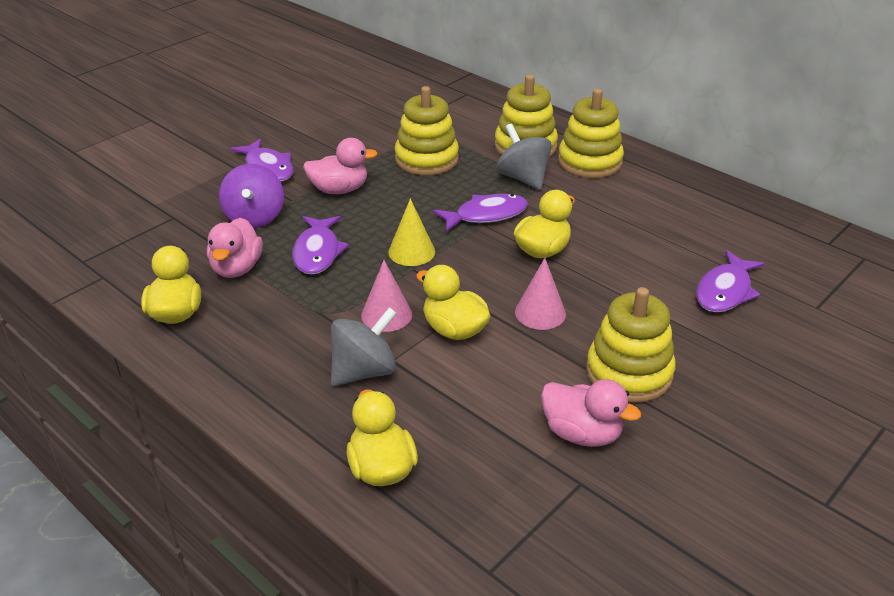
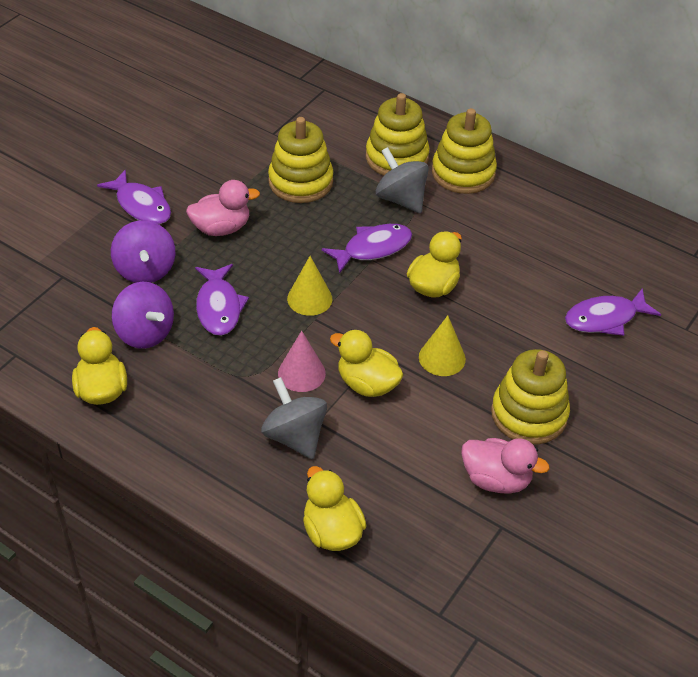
camera: 10 degrees left, 10 degrees up
pink duck [207,218,263,278] -> purple spinning top [112,282,174,349]
grey spinning top [331,307,397,386] -> grey spinning top turned 75 degrees counterclockwise [261,377,327,459]
pink cone [515,258,566,330] -> yellow cone [419,316,466,376]
purple fish [696,250,765,312] -> purple fish turned 45 degrees clockwise [565,288,661,336]

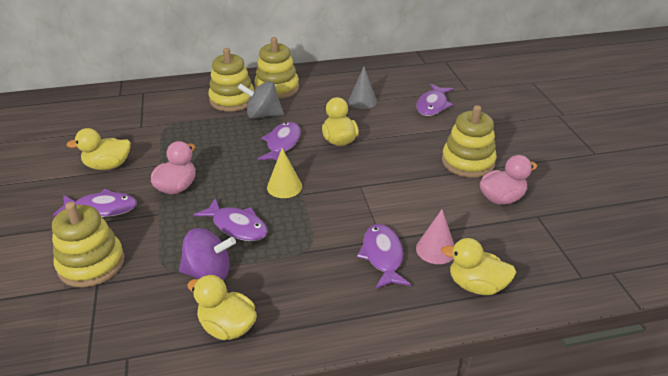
camera: 45 degrees left, 10 degrees down
purple spinning top [111,220,175,283] -> none
grey spinning top [261,377,327,459] -> purple fish [357,224,411,289]
yellow stacking toy [268,117,333,203] -> yellow stacking toy moved to [52,202,125,288]
pink cone [278,331,326,392] -> pink cone moved to [416,210,454,264]
yellow duck [330,330,403,397] -> yellow duck moved to [66,128,131,170]
yellow cone [419,316,466,376] -> none
none -> grey cone [348,67,377,109]

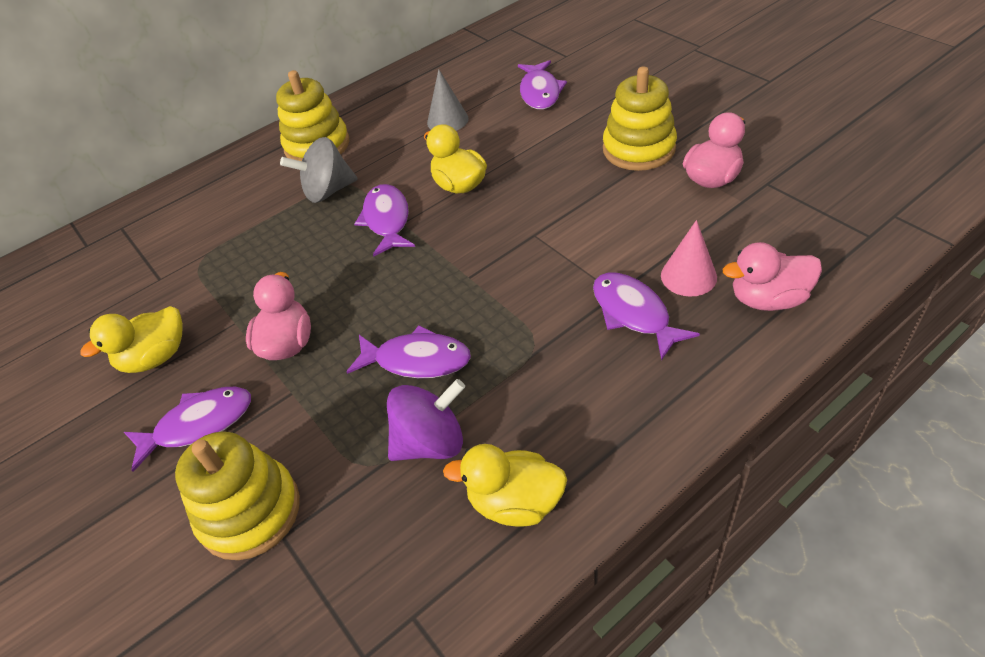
camera: 20 degrees left, 10 degrees up
yellow stacking toy [208,48,254,111] -> none
yellow cone [267,148,302,198] -> none
yellow duck [441,238,516,295] -> pink duck [723,242,822,311]

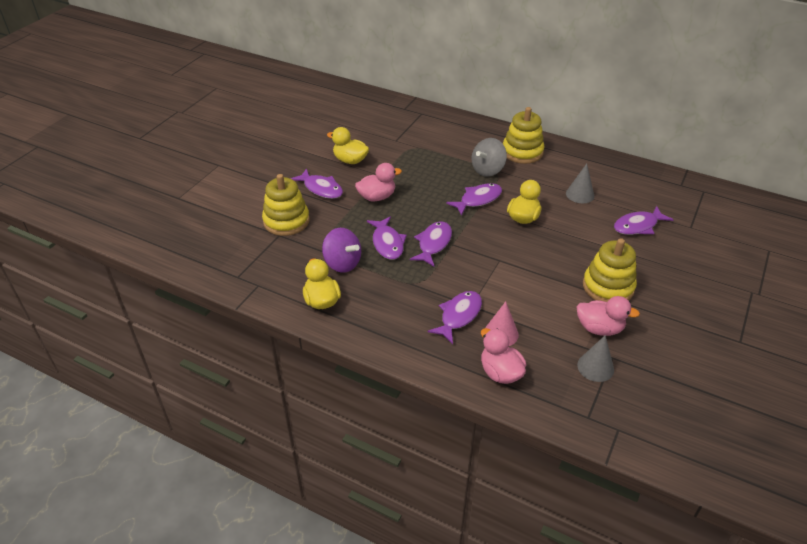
camera: 60 degrees right, 5 degrees down
grey spinning top [280,137,357,203] -> grey spinning top turned 90 degrees counterclockwise [472,138,507,177]
none -> purple fish [410,221,452,267]
none -> grey cone [577,335,614,382]

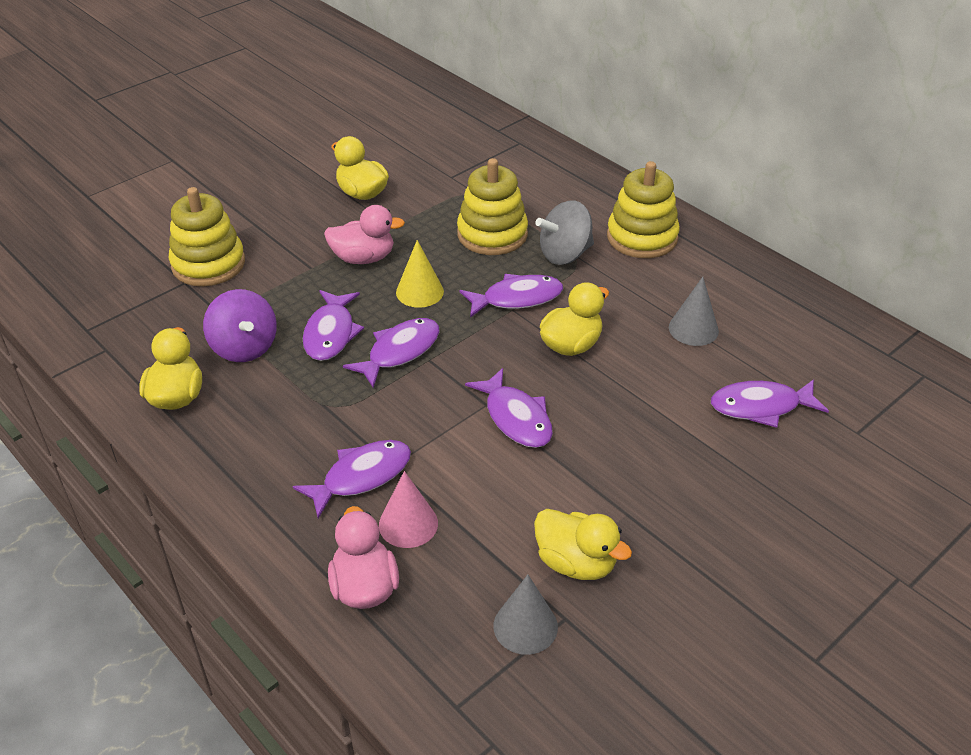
camera: 20 degrees right, 0 degrees up
purple fish [291,168,343,199] -> purple fish moved to [465,368,553,448]
pink duck [577,296,640,336] -> yellow duck [534,509,632,580]
yellow stacking toy [583,238,637,302] -> yellow stacking toy moved to [457,158,528,255]
none -> yellow cone [396,240,444,308]

